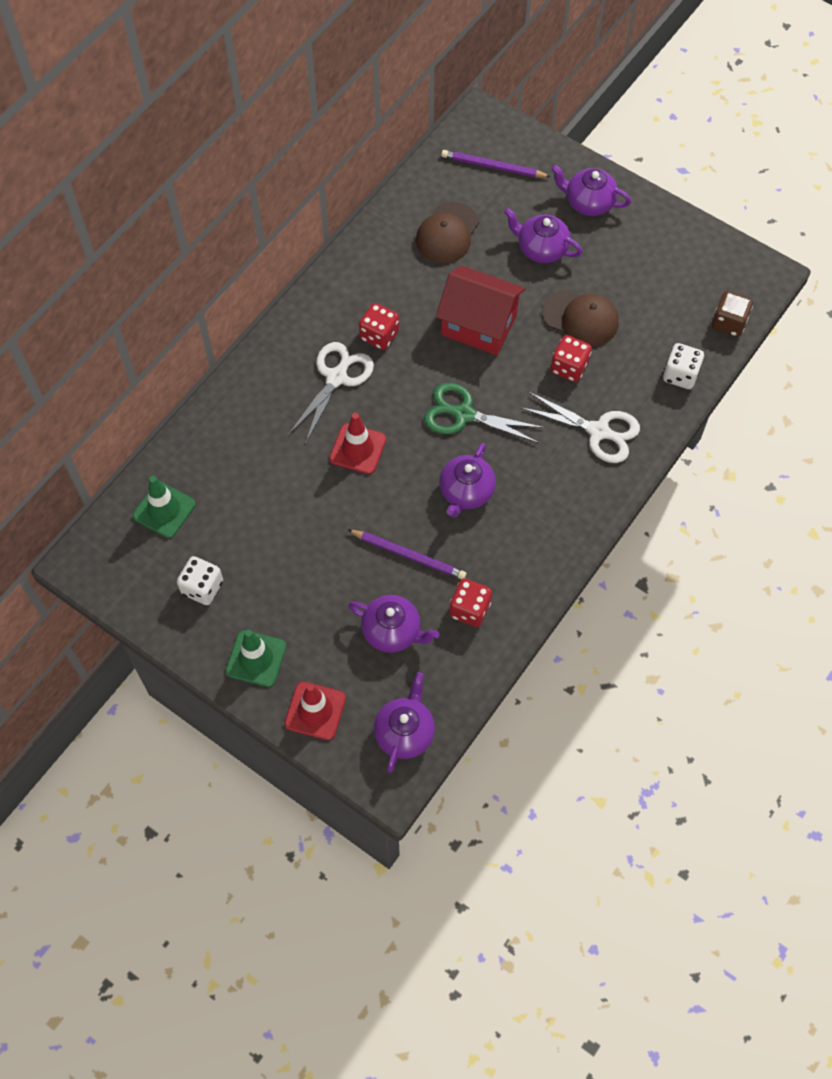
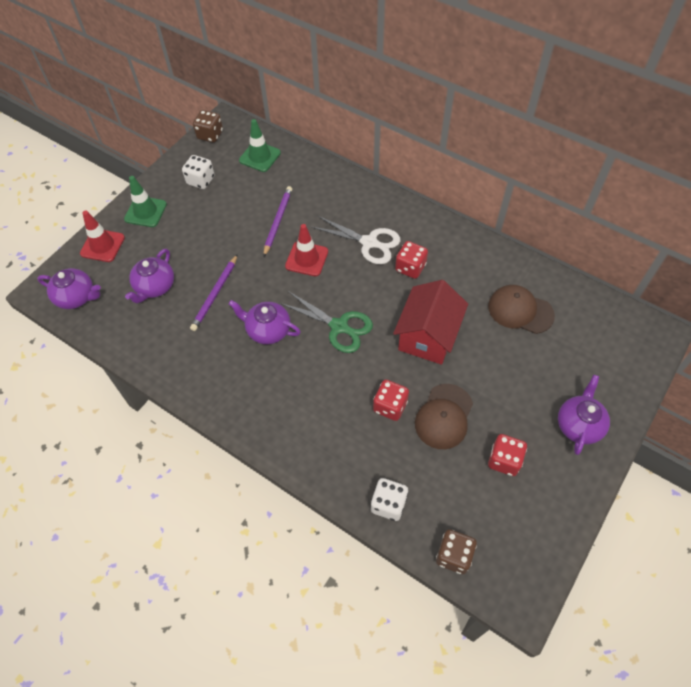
camera: 90 degrees right, 5 degrees down
green scissors [424,383,545,444] -> green scissors turned 105 degrees clockwise [280,291,373,353]
purple pencil [441,150,551,178] -> purple pencil moved to [263,186,292,257]
red dice [449,578,492,627] -> red dice moved to [488,434,527,476]
purple teapot [504,208,582,263] -> none
white scissors [520,392,640,463] -> none
none -> brown dice [193,110,223,143]

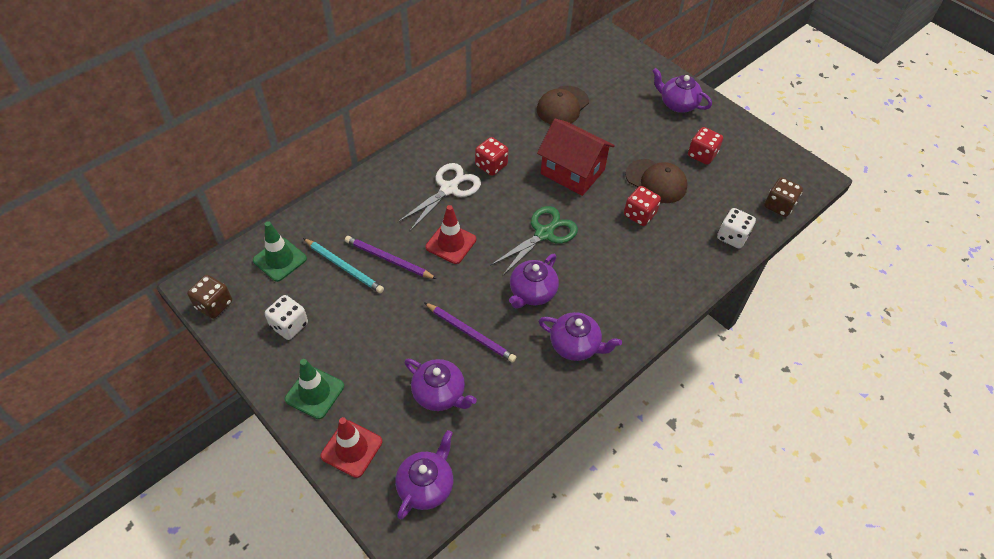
camera: 80 degrees left, 5 degrees down
none -> turquoise pencil [303,238,384,293]
none -> purple teapot [539,312,622,361]

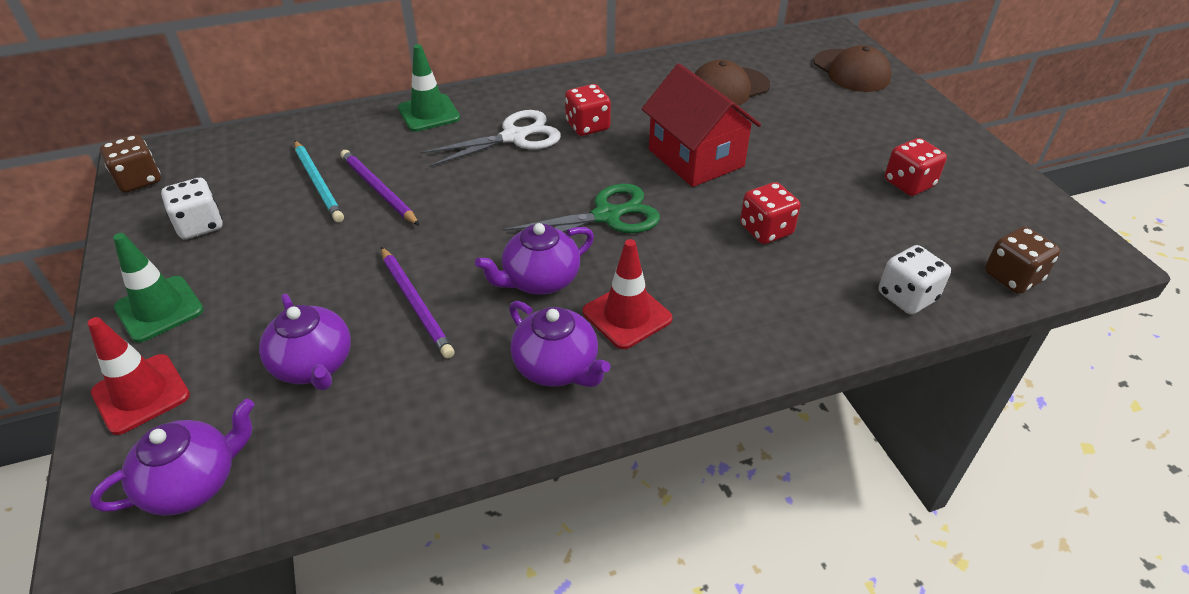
camera: 25 degrees right, 10 degrees down
green traffic cone [253,221,307,282] -> green traffic cone moved to [398,44,460,132]
red traffic cone [426,205,476,264] -> red traffic cone moved to [583,239,673,349]
brown cap [625,159,688,203] -> brown cap moved to [814,45,892,92]
purple teapot [652,68,712,113] -> none

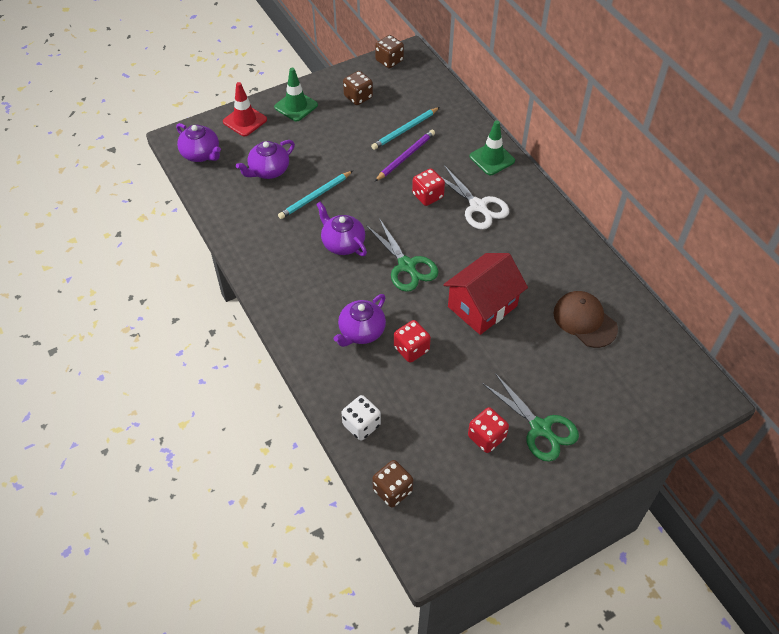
camera: 80 degrees right, 10 degrees up
white dice [161,178,223,239] -> brown dice [343,71,373,105]
purple pencil [381,247,455,359] -> turquoise pencil [278,171,353,219]
purple teapot [509,301,610,387] -> purple teapot moved to [334,294,386,347]
red dice [565,84,611,136] -> red dice moved to [412,168,445,206]
red traffic cone [583,239,673,349] -> none
brown cap [814,45,892,92] -> none
none -> green scissors [482,373,579,462]

